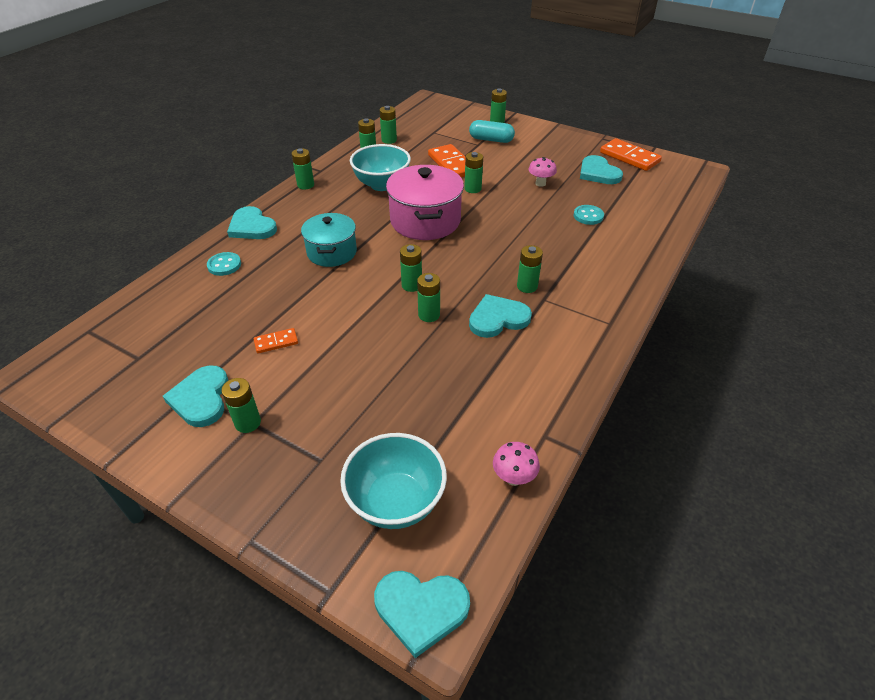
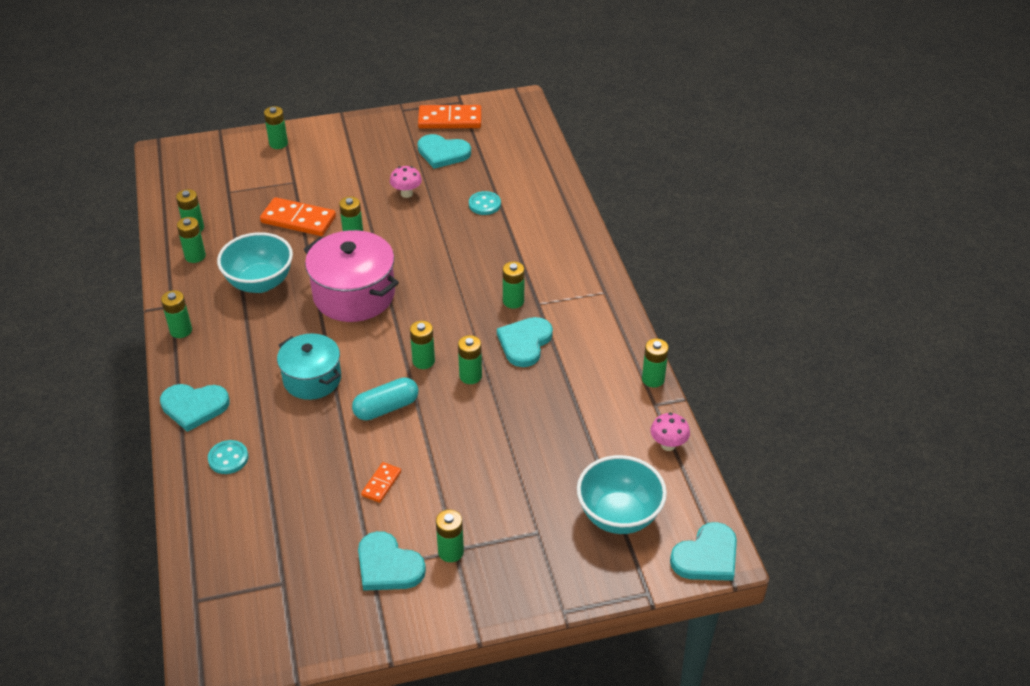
camera: 45 degrees left, 0 degrees up
turquoise capsule [469,120,515,143] -> turquoise capsule moved to [352,377,418,420]
none -> green battery [642,338,669,388]

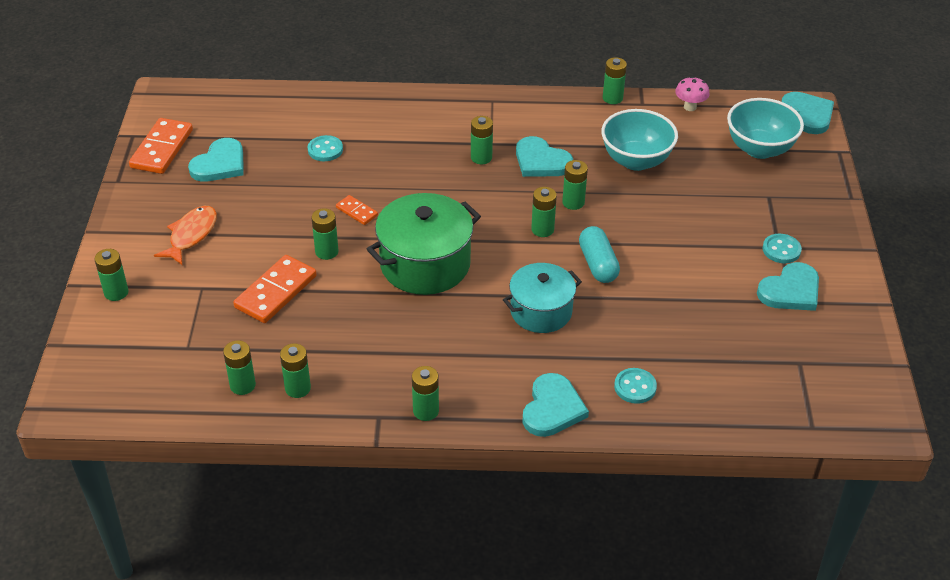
camera: 75 degrees left, 0 degrees up
turquoise bowl [217,232,293,293] -> turquoise bowl moved to [601,109,678,171]
pink pot [304,230,399,322] -> green pot [367,193,481,295]
orange domino [361,462,401,503] -> orange domino moved to [336,195,378,225]
pink mushroom [390,166,422,198] -> none
green battery [436,510,464,562] -> turquoise button [762,234,802,263]
none -> orange fish [154,206,217,265]

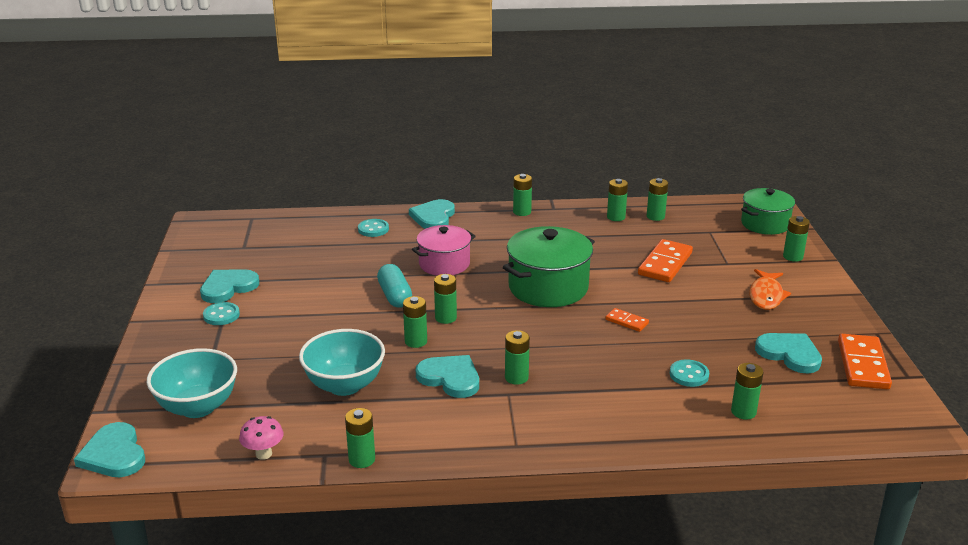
camera: 175 degrees right, 15 degrees down
turquoise heart [188,138,244,182] -> turquoise heart turned 105 degrees clockwise [755,333,822,374]
green battery [312,208,338,260] -> green battery moved to [731,363,764,420]
turquoise pot [503,263,582,333] -> pink pot [412,225,476,276]
none -> green pot [741,188,795,235]

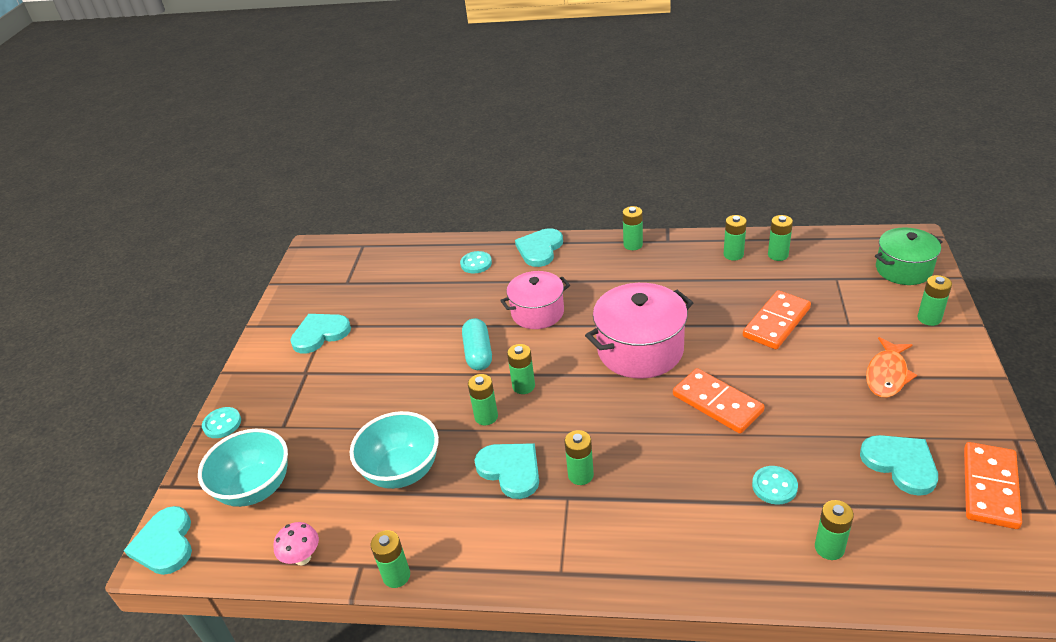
camera: 15 degrees right, 10 degrees up
turquoise button [203,302,240,325] -> turquoise button moved to [202,407,241,438]
green pot [503,226,595,307] -> pink pot [585,283,693,379]
orange domino [605,308,649,332] -> orange domino [673,368,765,434], size x1.91

